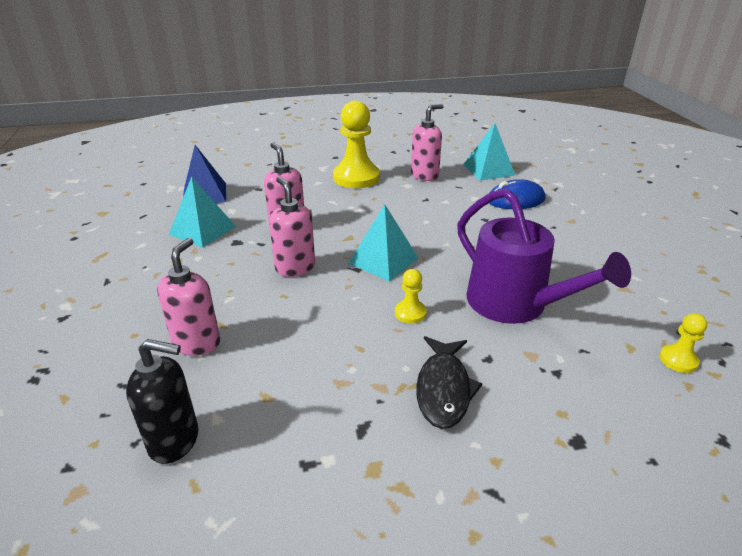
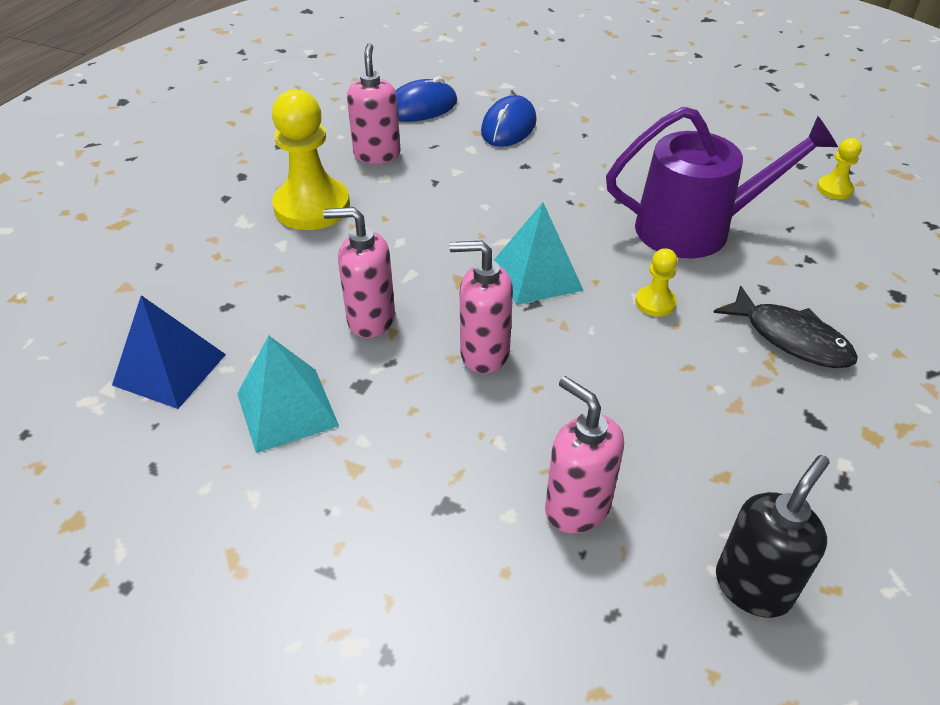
camera: 55 degrees left, 10 degrees up
turquoise pyramid [463,123,515,181] -> blue mouse [396,76,457,122]

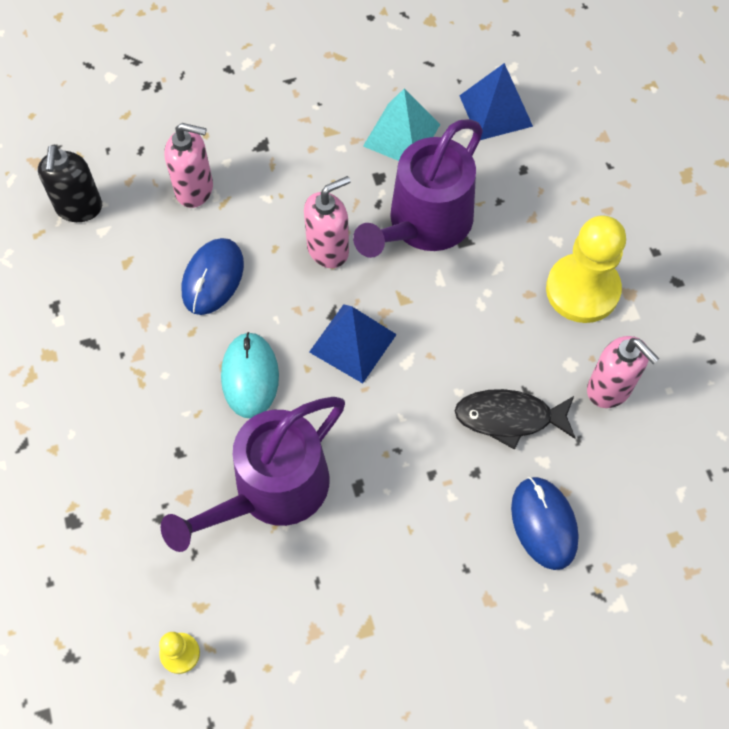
camera: 140 degrees right, 20 degrees up
pink soap dispenser [323,207,395,338] -> purple watering can [353,119,483,258]
blue mouse [396,76,457,122] -> blue mouse moved to [182,238,244,315]
turquoise pyramid [493,202,584,305] -> blue pyramid [309,304,397,383]
yellow pawn [635,248,677,317] -> turquoise mouse [221,332,279,419]
black fish [713,285,858,368] -> black fish moved to [455,389,576,450]

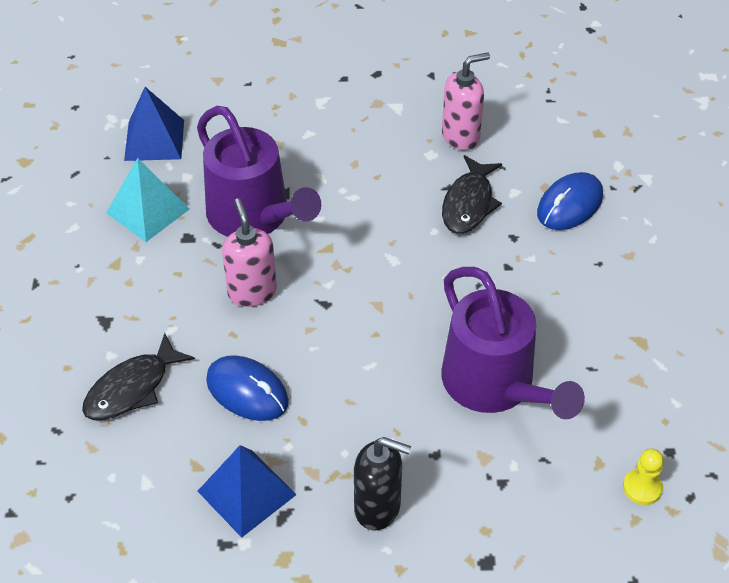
camera: 75 degrees left, 15 degrees down
black soap dispenser [38,145,102,222] -> black soap dispenser moved to [354,437,411,531]
pink soap dispenser [164,123,213,208] -> black fish [82,333,195,420]
turquoise mouse [221,332,279,419] -> none
blue pyramid [309,304,397,383] -> blue pyramid moved to [198,445,296,538]
blue mouse [511,477,579,570] -> blue mouse turned 45 degrees counterclockwise [537,172,603,230]
yellow pawn [546,215,626,323] -> none

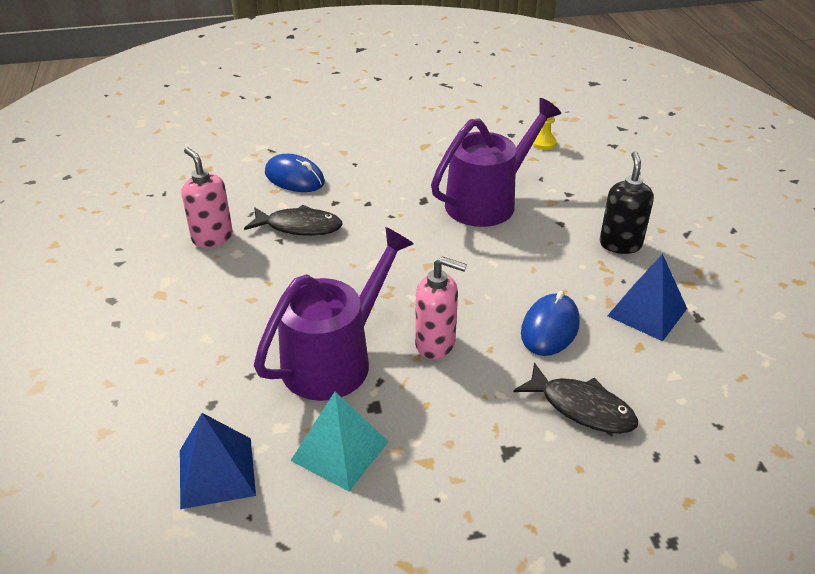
camera: 100 degrees left, 10 degrees down
pink soap dispenser [222,198,277,307] -> pink soap dispenser turned 135 degrees counterclockwise [415,256,467,360]

